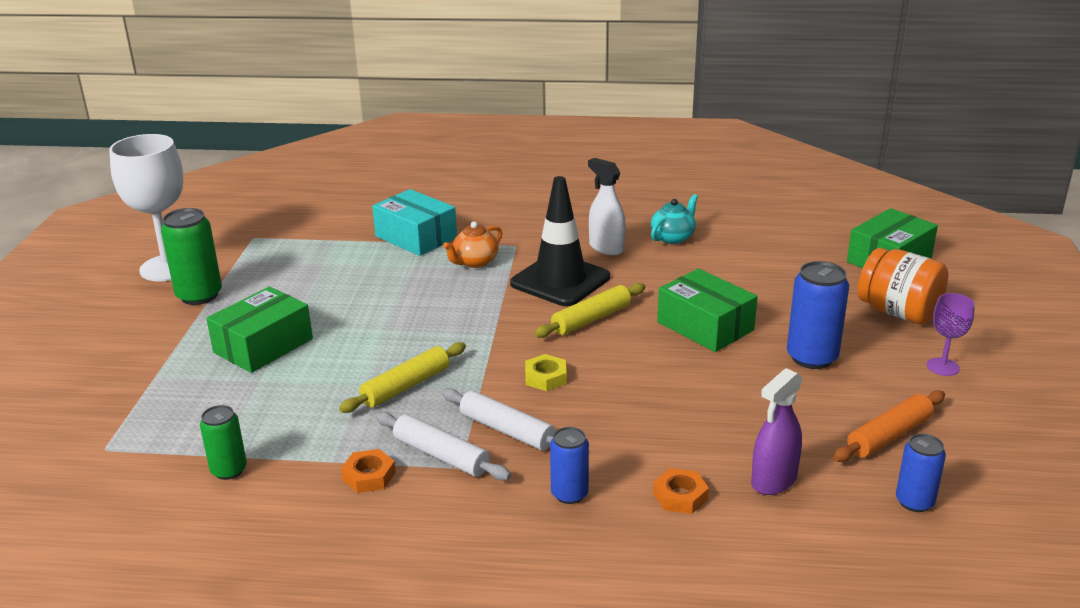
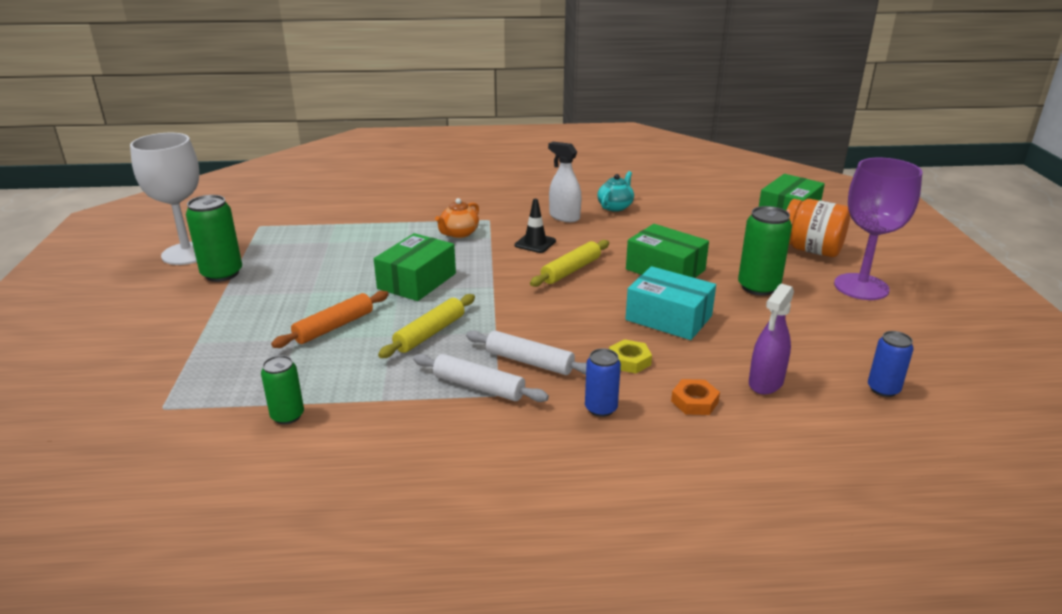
camera: 10 degrees left, 0 degrees up
green box [206,287,313,373] -> green box moved to [374,233,456,301]
orange nut [341,449,396,493] -> none
turquoise box [372,189,457,256] -> turquoise box moved to [625,266,716,340]
black traffic cone [510,176,610,306] -> black traffic cone [515,199,556,253], size x0.51
yellow nut [525,354,567,391] -> yellow nut moved to [609,339,652,373]
blue can [787,261,849,369] -> green can [738,206,792,296]
orange rolling pin [833,390,945,462] -> orange rolling pin moved to [271,291,389,348]
purple goblet [927,293,975,376] -> purple goblet [834,158,923,300], size x2.06

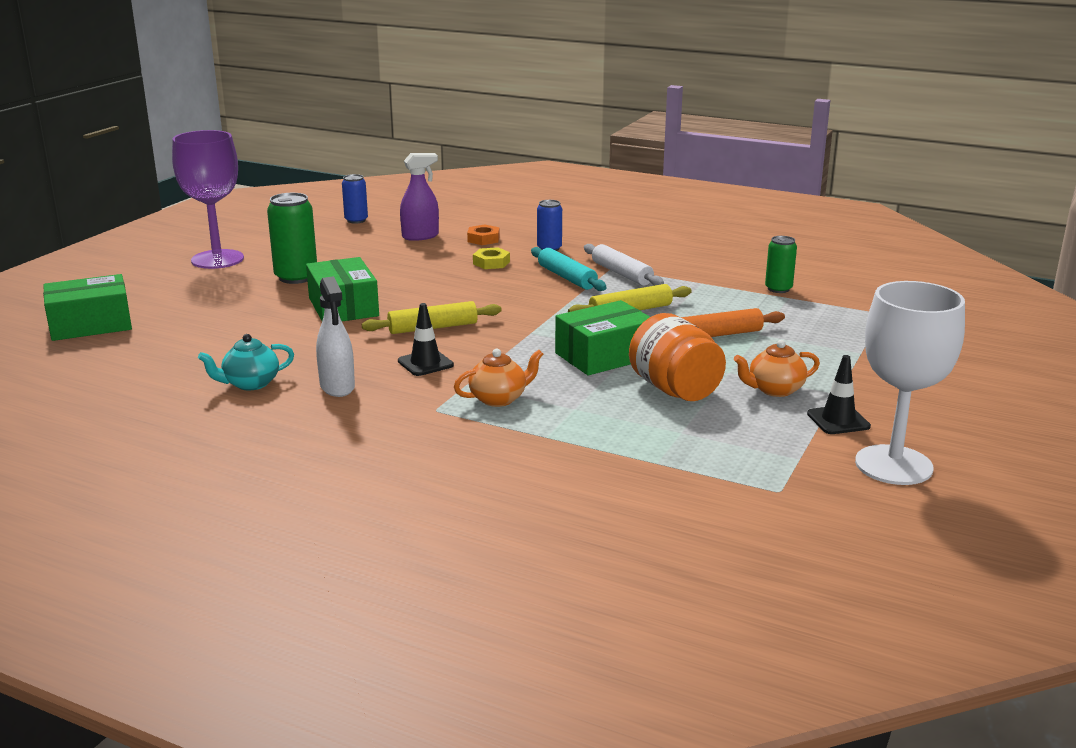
camera: 150 degrees left, 5 degrees down
green can [186,195,242,282] -> black traffic cone [807,355,871,434]
white rolling pin [466,330,587,375] -> turquoise rolling pin [531,247,607,291]
turquoise box [625,266,716,340] -> none
orange jar [786,199,850,257] -> orange jar moved to [629,313,726,401]
none -> orange teapot [734,340,820,397]

